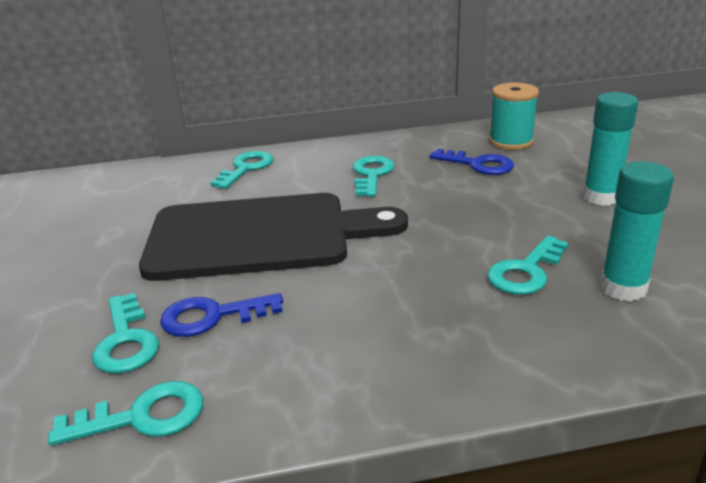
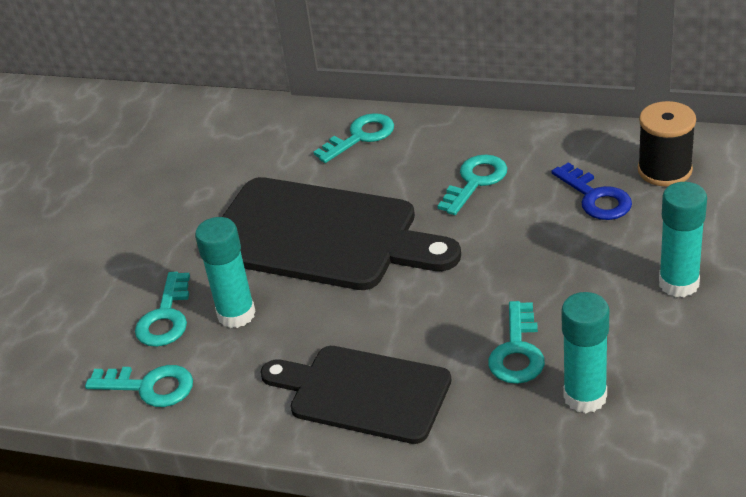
camera: 30 degrees right, 10 degrees up
blue key [160,293,283,337] -> turquoise glue stick [195,217,256,328]
turquoise key [487,236,569,295] -> turquoise key turned 60 degrees counterclockwise [488,301,545,384]
turquoise spool [489,83,539,150] -> black spool [638,101,696,186]
none -> black cutting board [260,346,451,444]

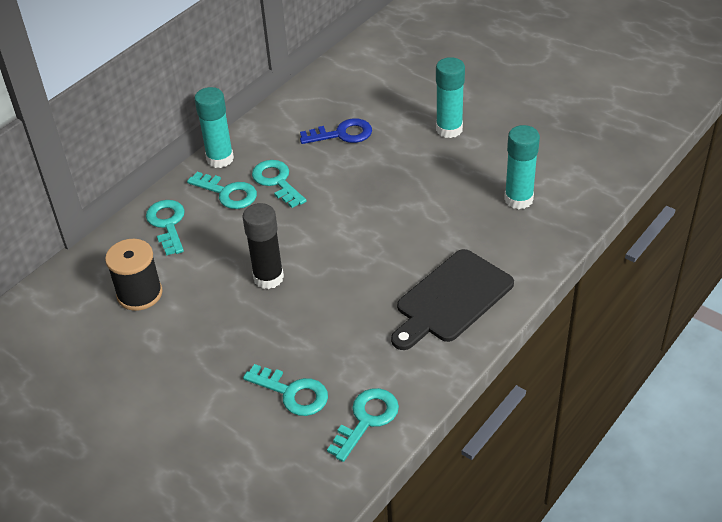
camera: 70 degrees left, 5 degrees up
turquoise glue stick [195,217,256,328] -> turquoise glue stick moved to [194,87,234,168]
black cutting board [222,177,461,290] -> black glue stick [242,203,284,289]
turquoise key [488,301,545,384] -> turquoise key moved to [187,172,257,209]
black spool [638,101,696,186] -> black spool moved to [105,239,163,311]

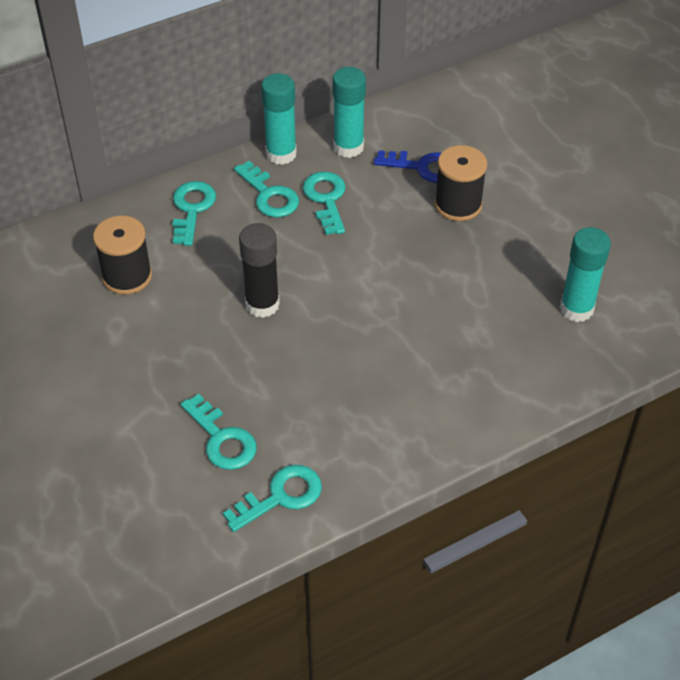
camera: 20 degrees right, 5 degrees up
black cutting board [391,249,514,350] -> none
turquoise glue stick [436,57,465,138] -> turquoise glue stick moved to [332,67,366,158]
none -> black spool [434,145,487,221]

